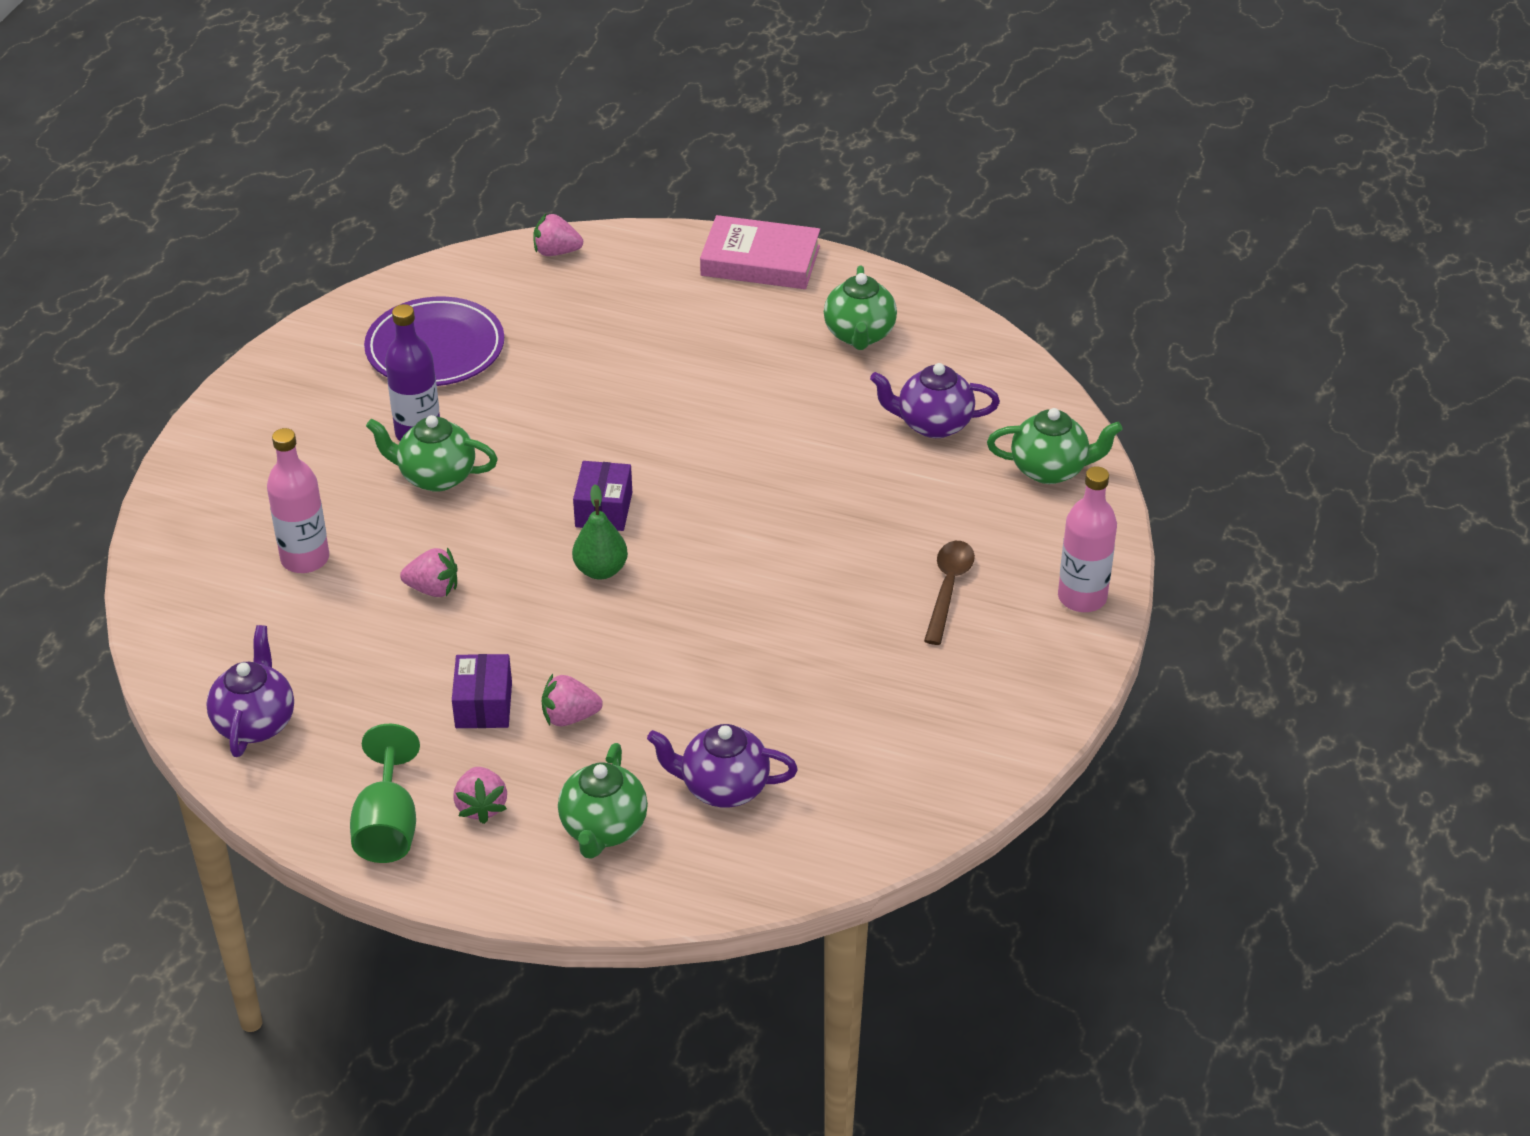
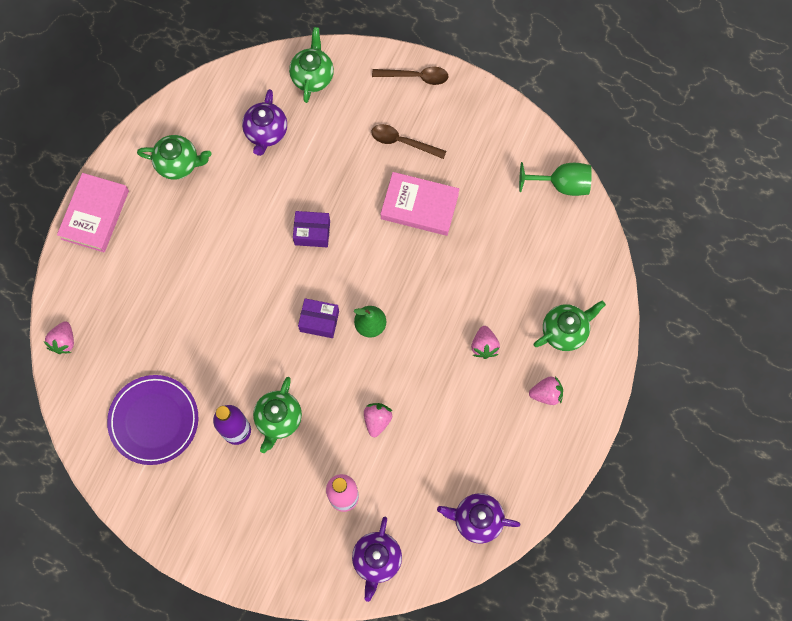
camera: 85 degrees left, 30 degrees up
green goblet [350,724,420,863] -> green goblet moved to [519,162,592,196]
purple box [452,654,512,728] -> purple box moved to [293,211,330,247]
green teapot [558,743,648,859] -> green teapot turned 45 degrees counterclockwise [533,301,606,351]
purple teapot [647,724,798,807] -> purple teapot moved to [352,516,402,602]
pink bottle [1058,466,1117,612] -> brown spoon [372,67,449,85]
none -> pink book [381,172,459,236]

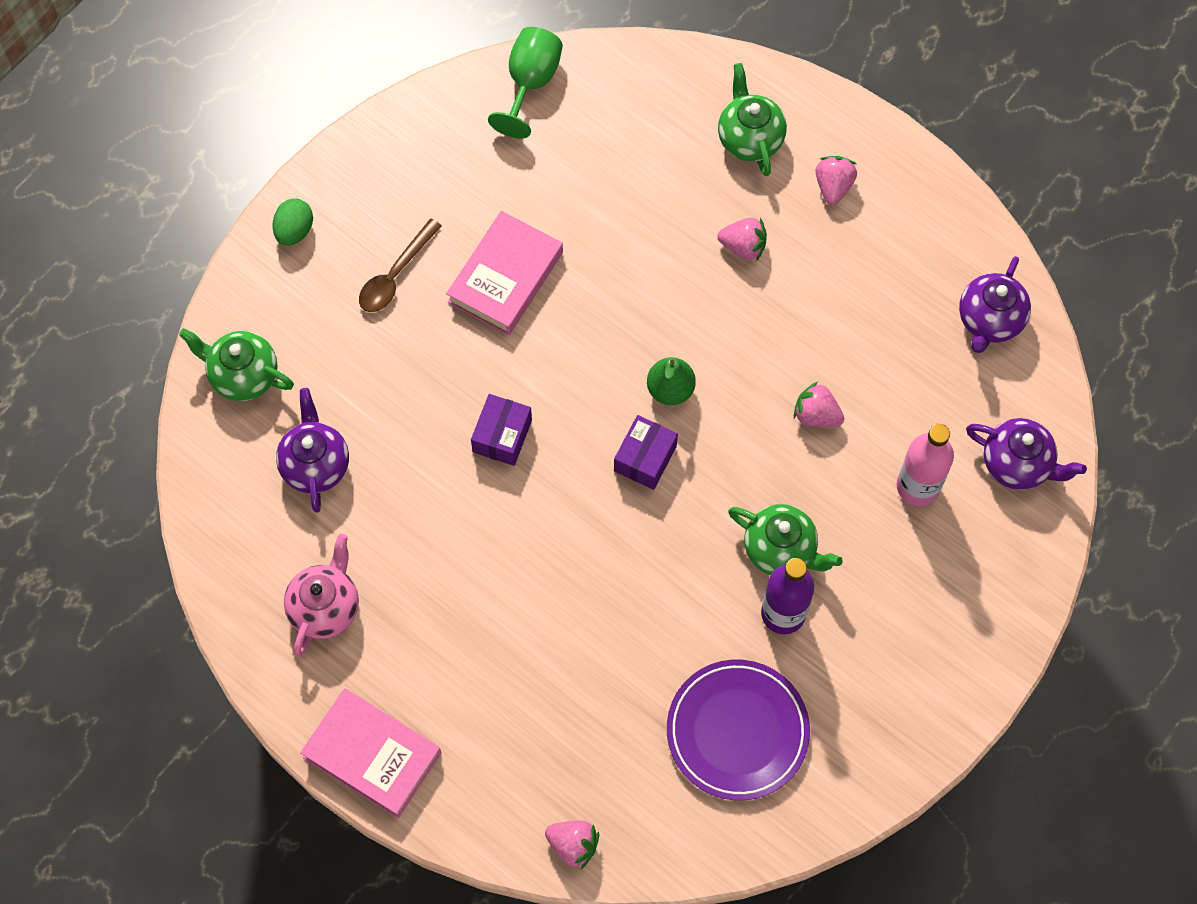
camera: 75 degrees left, 5 degrees down
green teapot [137,135,212,180] -> pink teapot [284,534,359,656]
purple teapot [242,89,287,156] -> purple teapot turned 120 degrees counterclockwise [276,388,349,513]
brown spoon [372,67,449,85] -> green egg [273,198,313,246]

